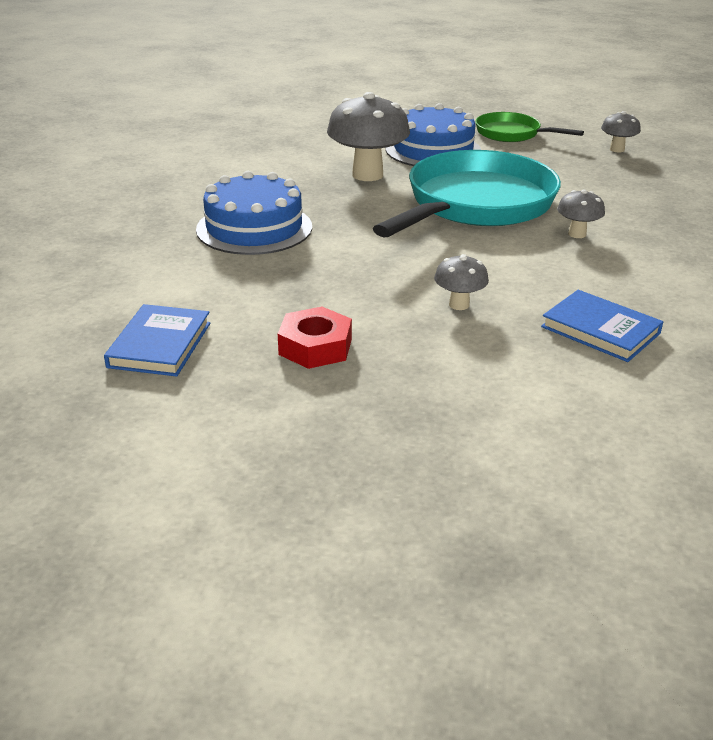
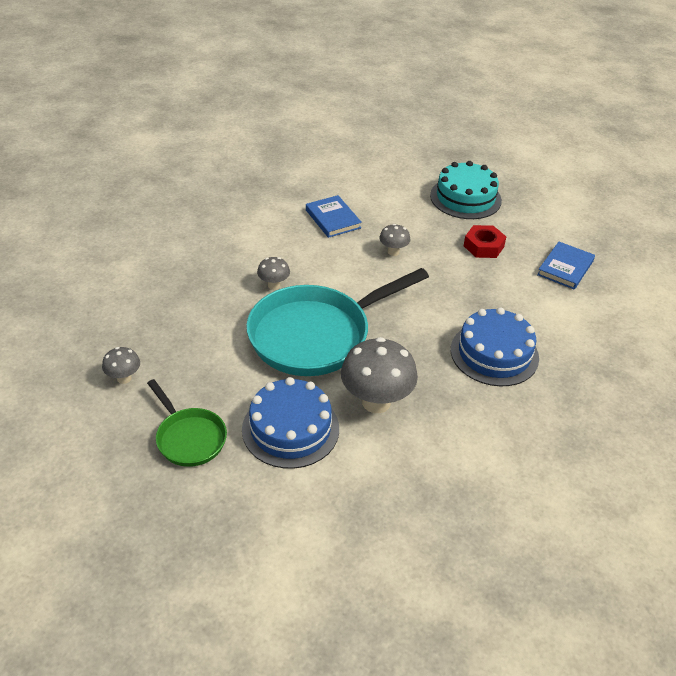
camera: 160 degrees left, 10 degrees up
none -> turquoise cake [430,161,502,219]

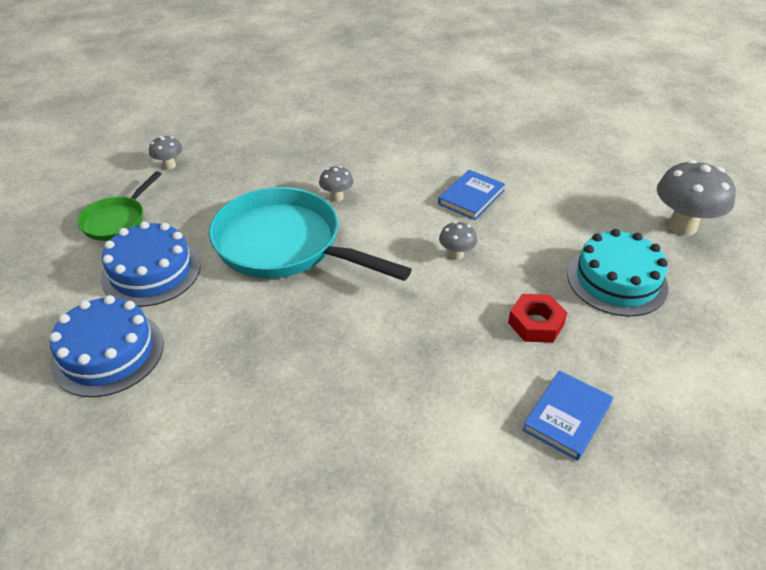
camera: 65 degrees right, 0 degrees up
grey mushroom [341,337,418,413] -> grey mushroom moved to [657,160,736,236]
blue cake [451,307,539,386] -> blue cake moved to [49,295,164,397]
blue book [537,242,595,290] -> blue book turned 60 degrees counterclockwise [522,370,613,461]

